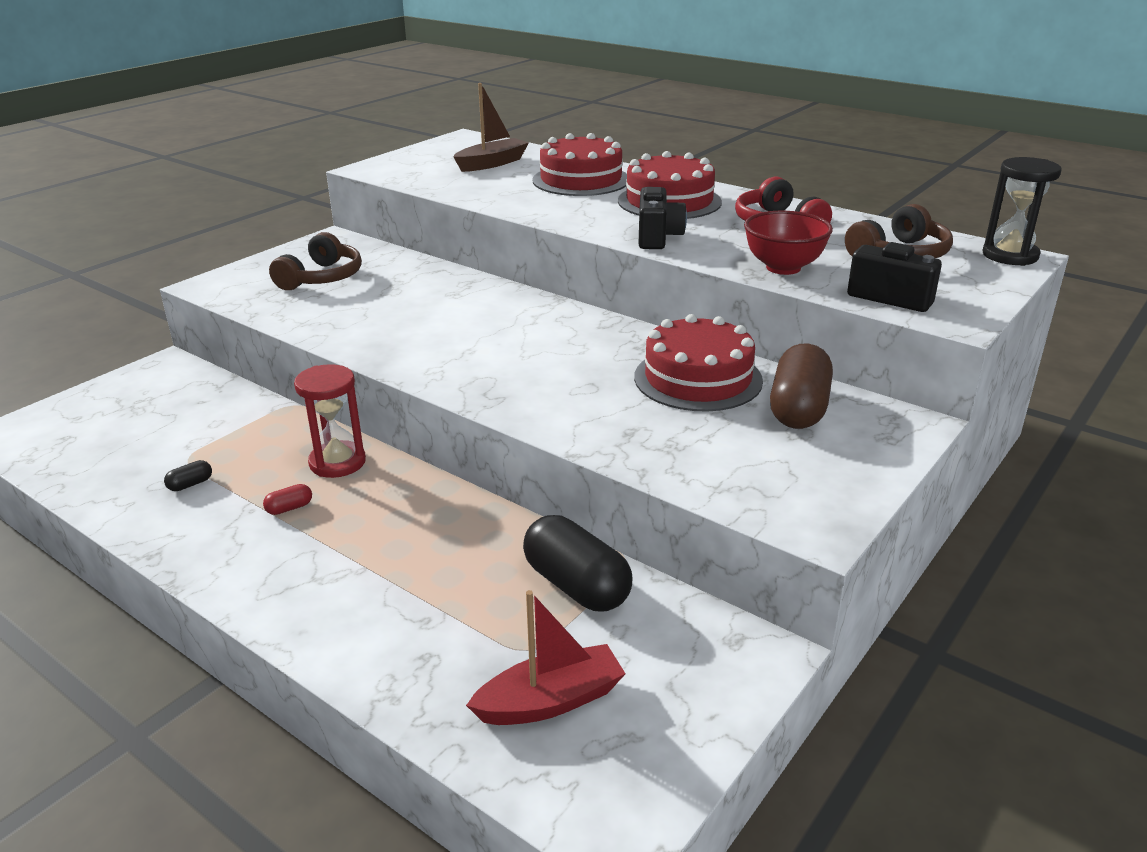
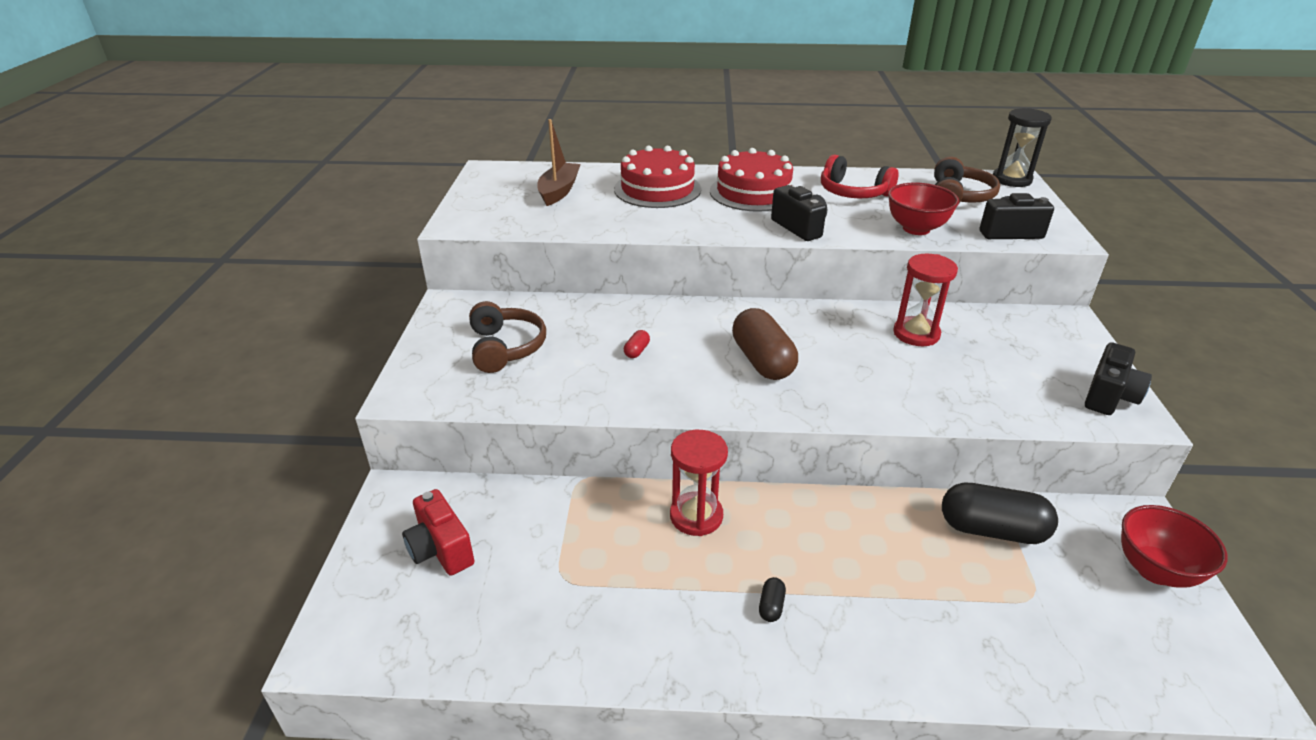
camera: 35 degrees left, 5 degrees up
black capsule [164,460,212,491] -> black capsule moved to [759,577,786,622]
red capsule [263,484,312,515] -> red capsule moved to [624,330,650,358]
red boat [466,590,626,725] -> none
red cake [634,314,763,412] -> red hourglass [893,254,958,346]
brown capsule [770,344,833,429] -> brown capsule moved to [732,308,798,380]
none -> red camera [402,489,474,576]
none -> black camera [1085,342,1152,415]
none -> red bowl [1121,505,1228,588]

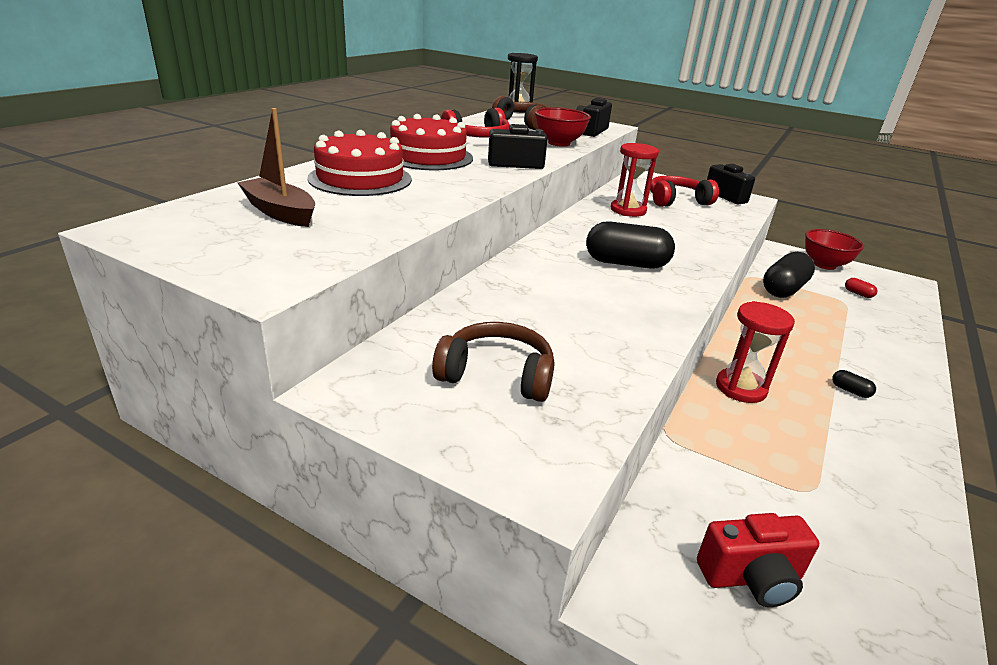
camera: 65 degrees left, 5 degrees down
red capsule [624,330,650,358] -> red capsule moved to [845,278,877,298]
brown capsule [732,308,798,380] -> black capsule [586,221,675,268]
none -> red headphones [650,176,719,207]

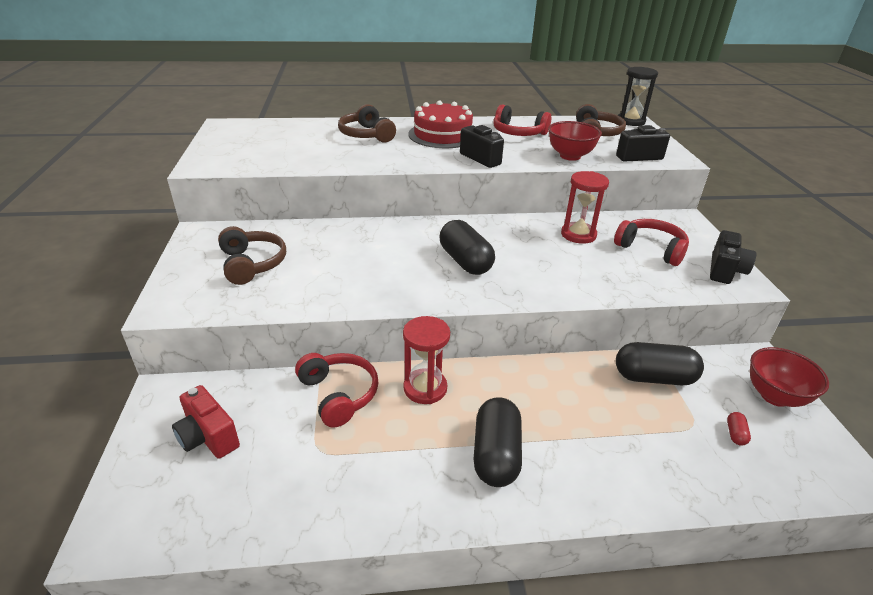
camera: 55 degrees right, 5 degrees up
brown boat [237,108,315,227] -> none
red cake [307,130,412,196] -> brown headphones [338,104,396,143]
black capsule [832,370,876,398] -> black capsule [474,397,522,487], size x2.42
none -> red headphones [295,353,378,428]

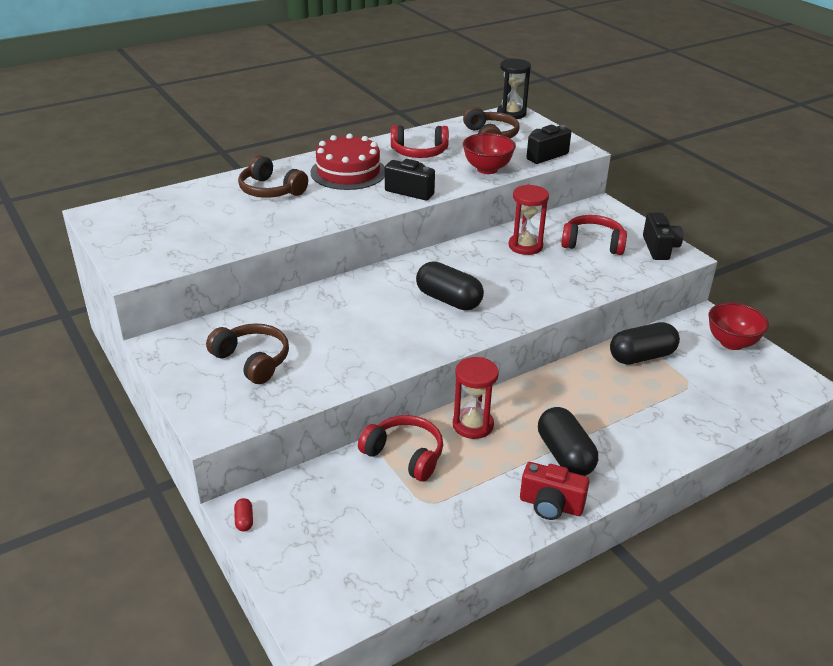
camera: 25 degrees left, 0 degrees up
red camera [172,385,240,459] -> red camera moved to [520,462,590,520]
red capsule [727,412,751,446] -> red capsule moved to [234,498,253,531]

